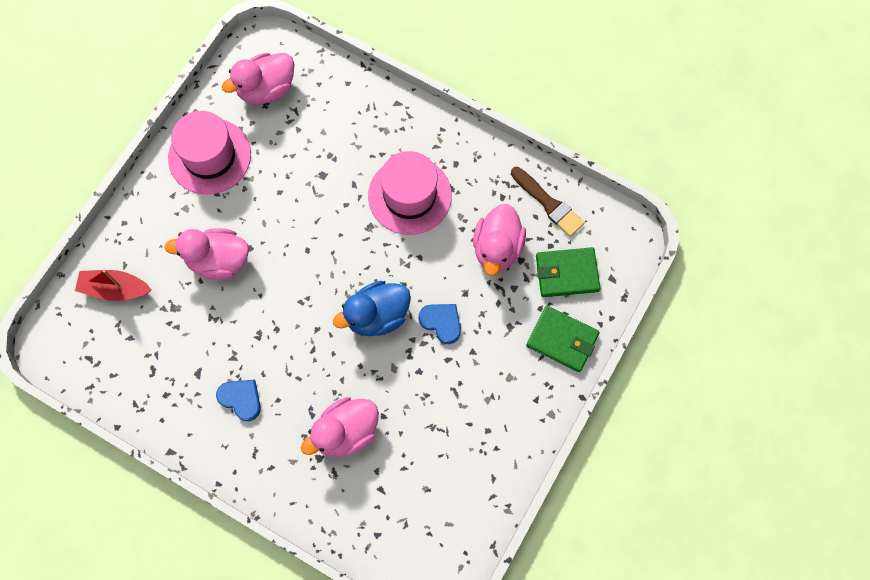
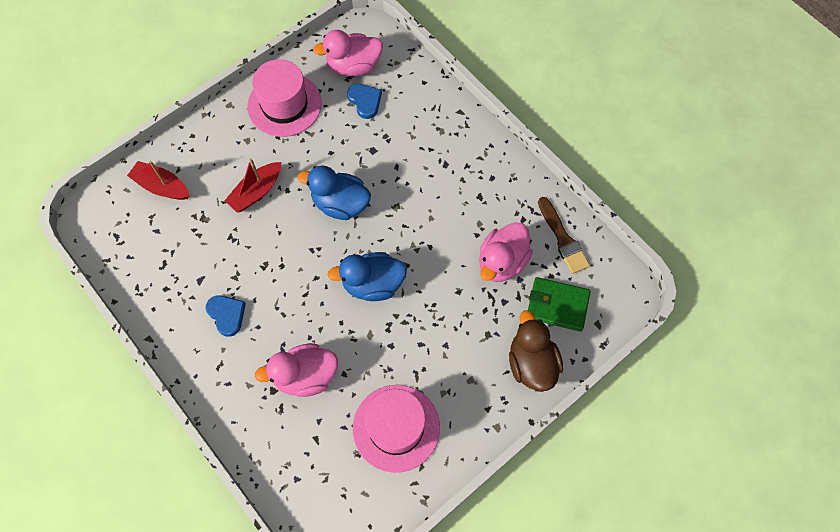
camera: 20 degrees right, 5 degrees down
pink duck [164,228,249,280] -> red boat [225,158,281,213]
pink hat [368,151,452,235] -> pink hat moved to [353,385,440,473]
blue heart [418,304,461,344] -> blue heart moved to [347,84,382,119]
green wallet [526,306,600,372] -> brown duck [509,310,563,391]
none -> blue duck [298,166,371,220]

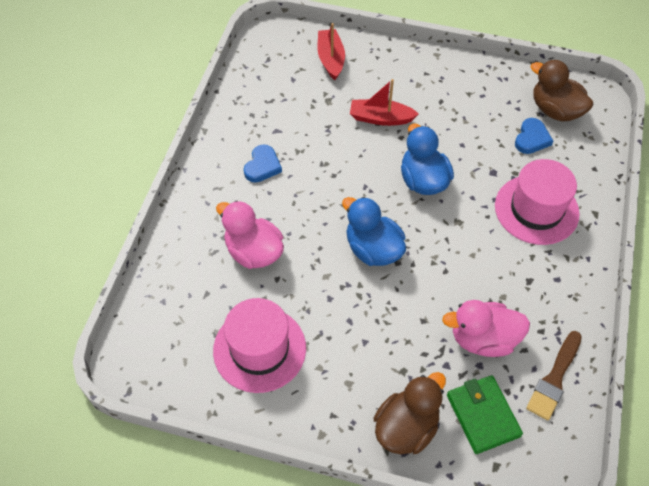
camera: 55 degrees right, 10 degrees down
pink hat [247,59,322,137] -> pink hat moved to [495,159,580,245]
pink duck [313,30,383,76] -> brown duck [530,60,593,122]

